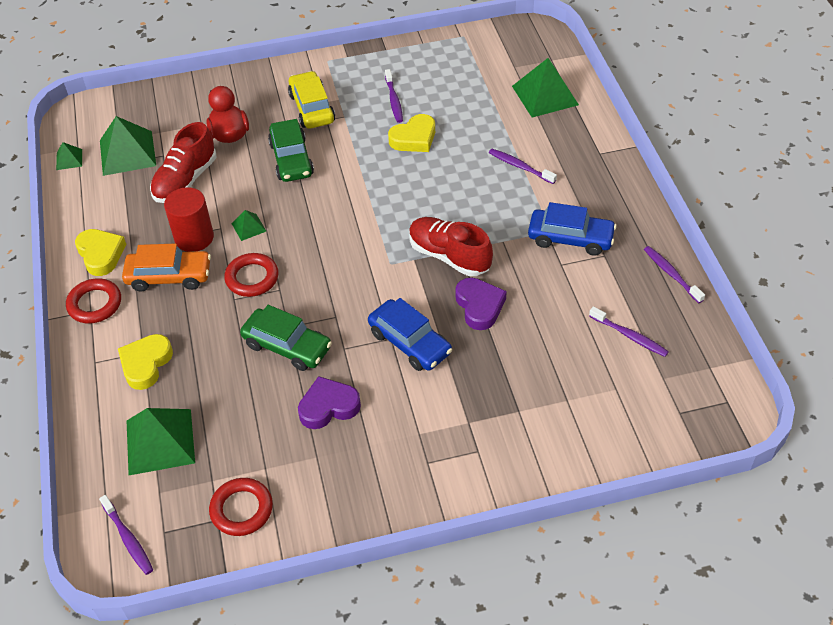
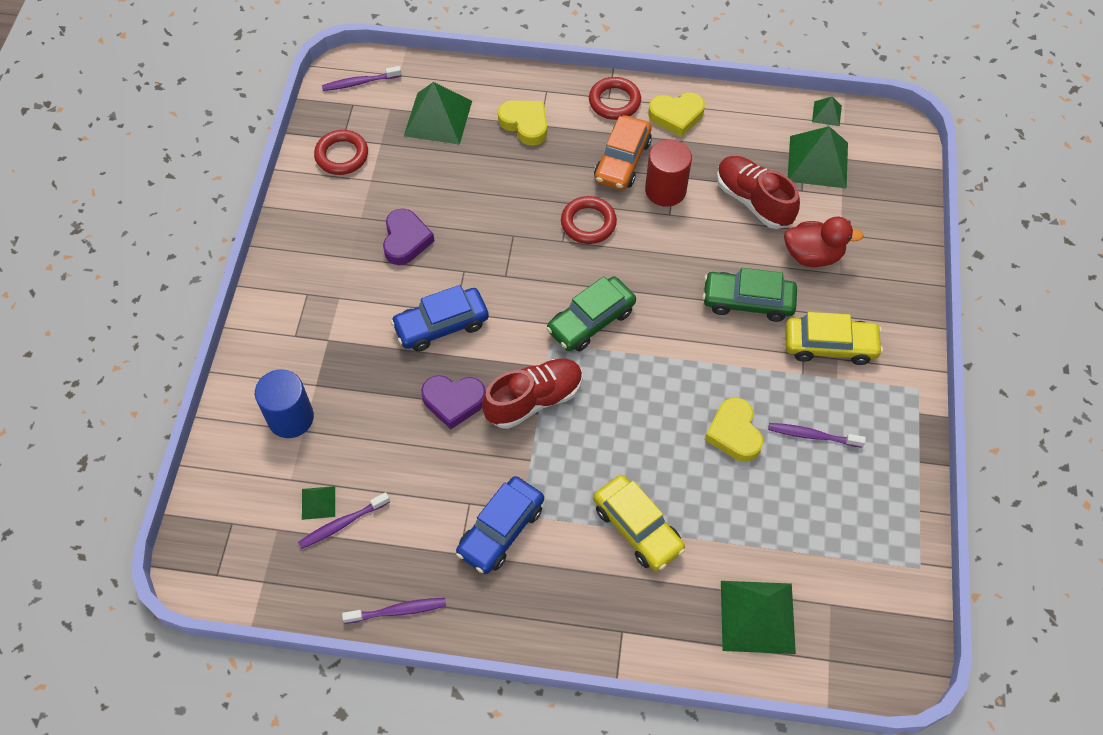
camera: 110 degrees right, 10 degrees up
green pyramid [231,210,266,241] -> green pyramid moved to [302,486,335,520]
green car [240,305,332,371] -> green car moved to [546,276,636,351]
purple toothbrush [489,149,557,184] -> yellow car [593,475,685,571]
none -> blue cylinder [255,369,314,438]

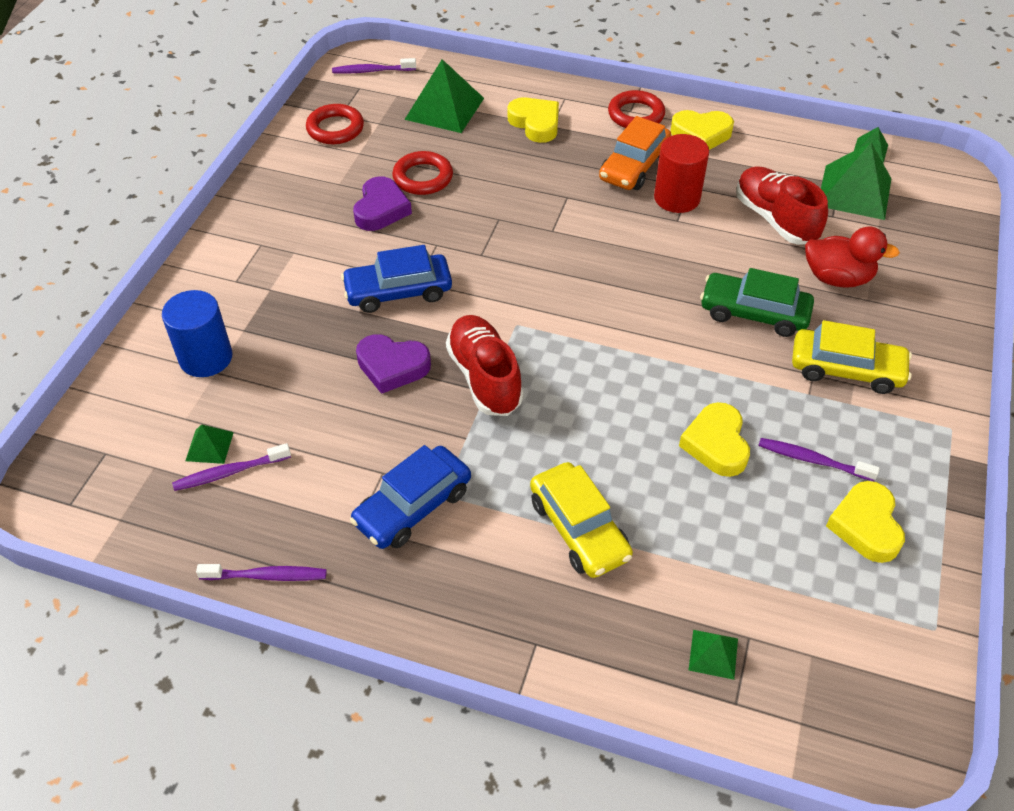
camera: 10 degrees right, 10 degrees down
red shoe [482,359,583,429] -> red shoe turned 90 degrees counterclockwise [446,315,524,416]
green car [546,276,636,351] -> none
red ring [561,196,617,244] -> red ring moved to [392,151,453,195]
green pyramid [721,581,796,654] -> green pyramid [689,630,738,680], size x0.48
none -> yellow heart [826,481,905,563]

